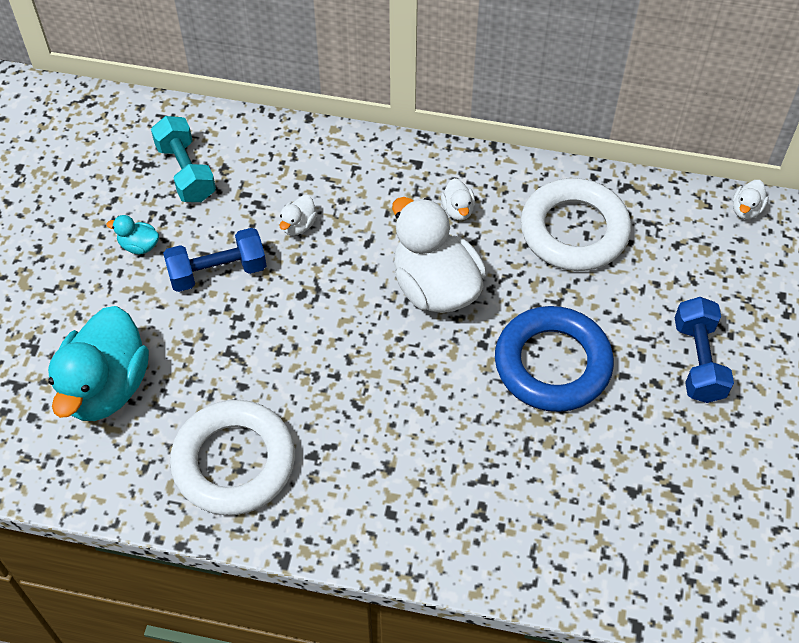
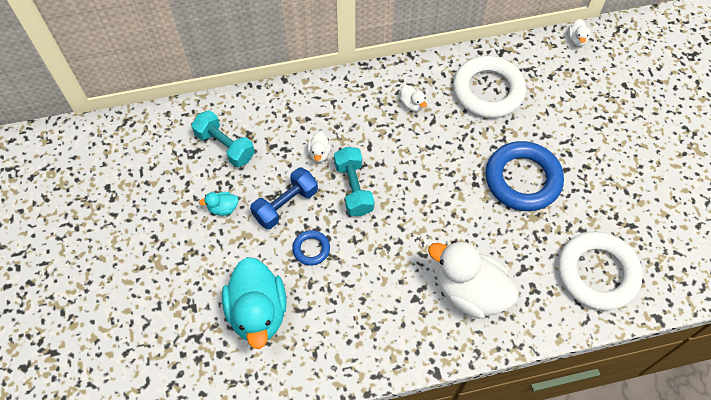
camera: 25 degrees left, 5 degrees up
white ring [170,400,295,515] -> white ring moved to [558,231,643,310]
white duck [392,197,486,313] -> white duck moved to [428,241,518,319]
blue dumbbell [674,297,734,403] -> none
none -> blue ring [292,230,330,265]
none -> turquoise dumbbell [334,147,374,216]

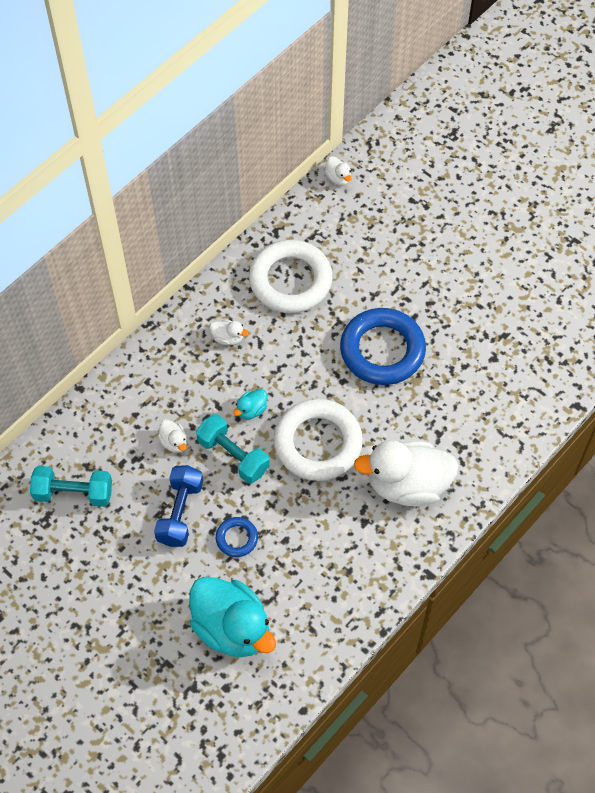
camera: 35 degrees left, 0 degrees up
turquoise duck [199,192,239,216] -> turquoise duck moved to [233,389,267,420]
white ring [558,231,643,310] -> white ring moved to [274,399,363,481]

